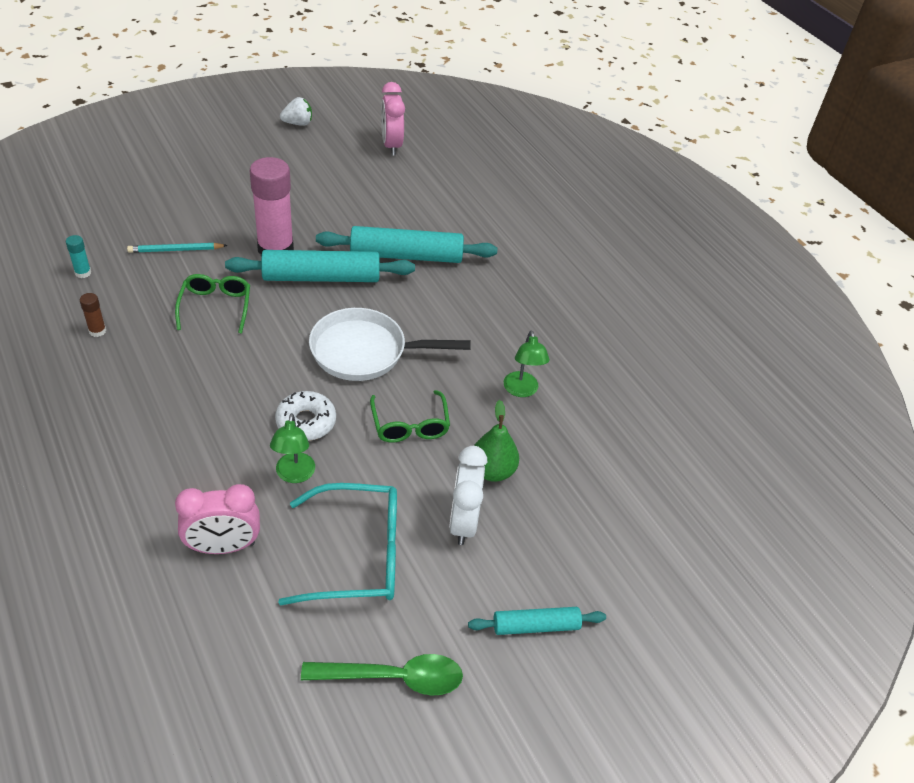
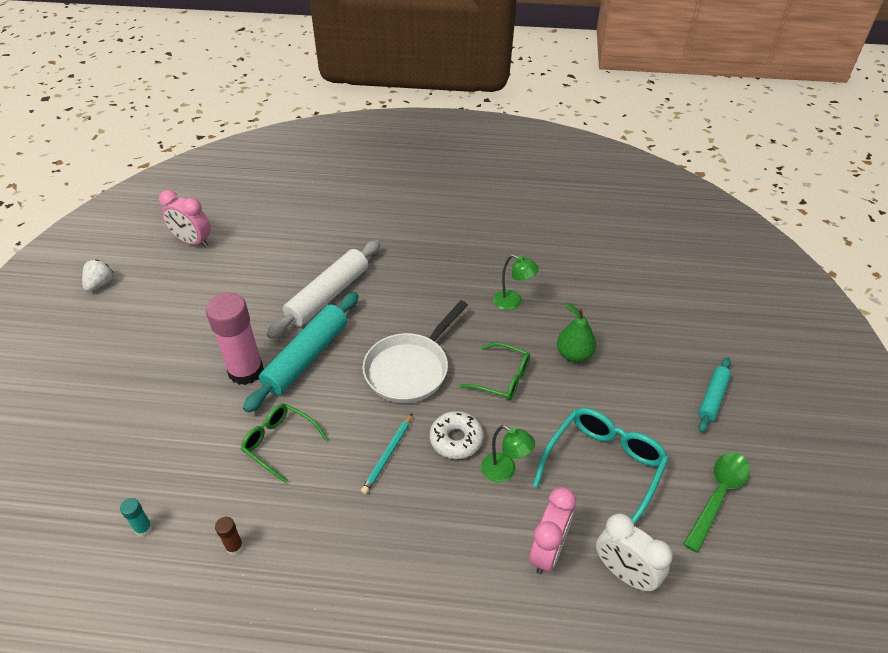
camera: 50 degrees left, 0 degrees up
turquoise pencil [127,243,228,253] -> turquoise pencil moved to [361,413,413,494]
turquoise rolling pin [316,226,497,263] -> white rolling pin [266,240,380,339]
white clock [449,446,487,545] -> white clock moved to [596,513,673,592]

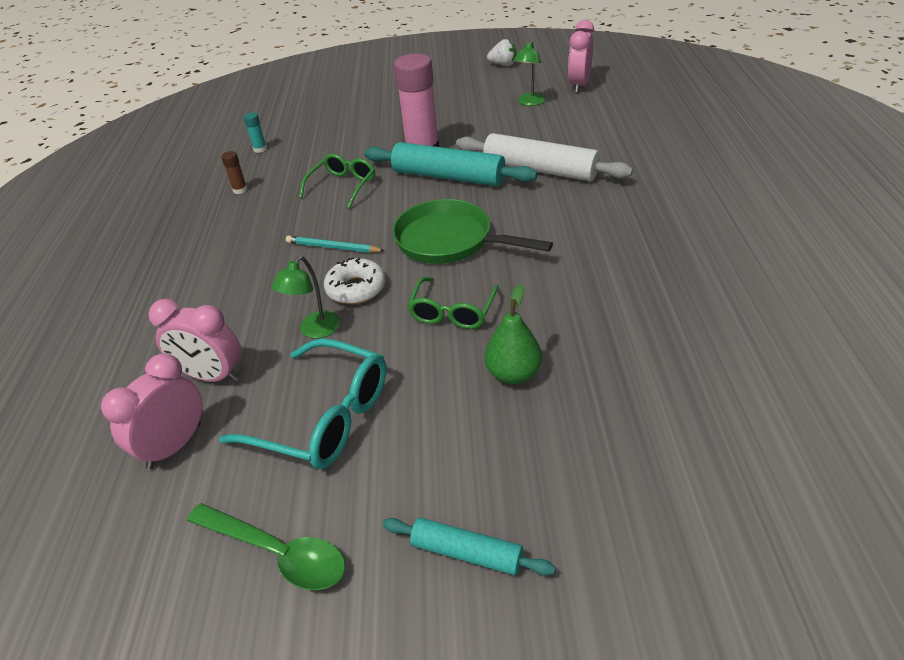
camera: 85 degrees right, 5 degrees down
white pan [363,300,468,403] -> green pan [392,199,553,264]
green lamp [493,254,539,310] -> green lamp moved to [514,40,545,106]
white clock [596,513,673,592] -> pink clock [101,353,202,469]

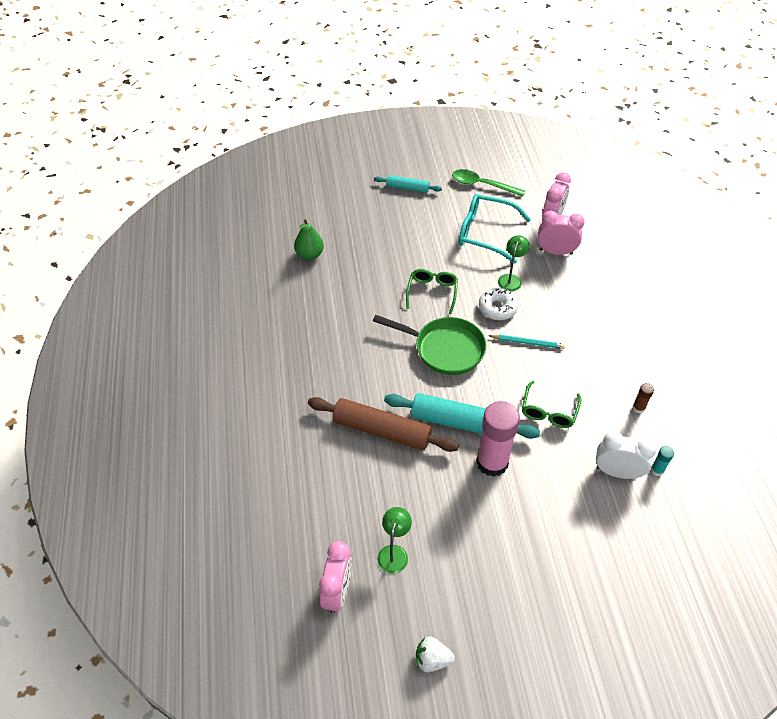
camera: 170 degrees right, 10 degrees up
white rolling pin [456,133,633,181] -> brown rolling pin [308,397,459,452]
green pear [485,284,542,384] -> green pear moved to [294,219,324,260]
none -> white clock [596,431,657,479]

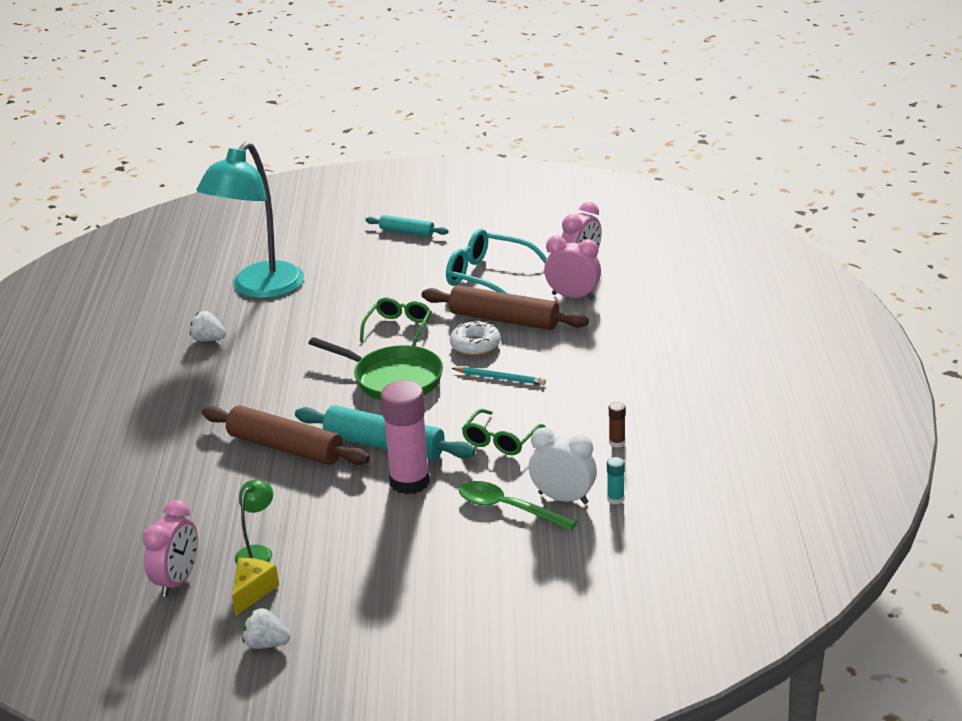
camera: 10 degrees right, 20 degrees down
green pear [294,219,324,260] -> turquoise lamp [196,142,304,298]
green spoon [452,169,525,197] -> green spoon moved to [459,481,578,530]
green lamp [498,235,530,291] -> brown rolling pin [422,285,589,330]
none -> white strawberry [190,311,226,341]
none -> yellow cheese [232,558,279,616]

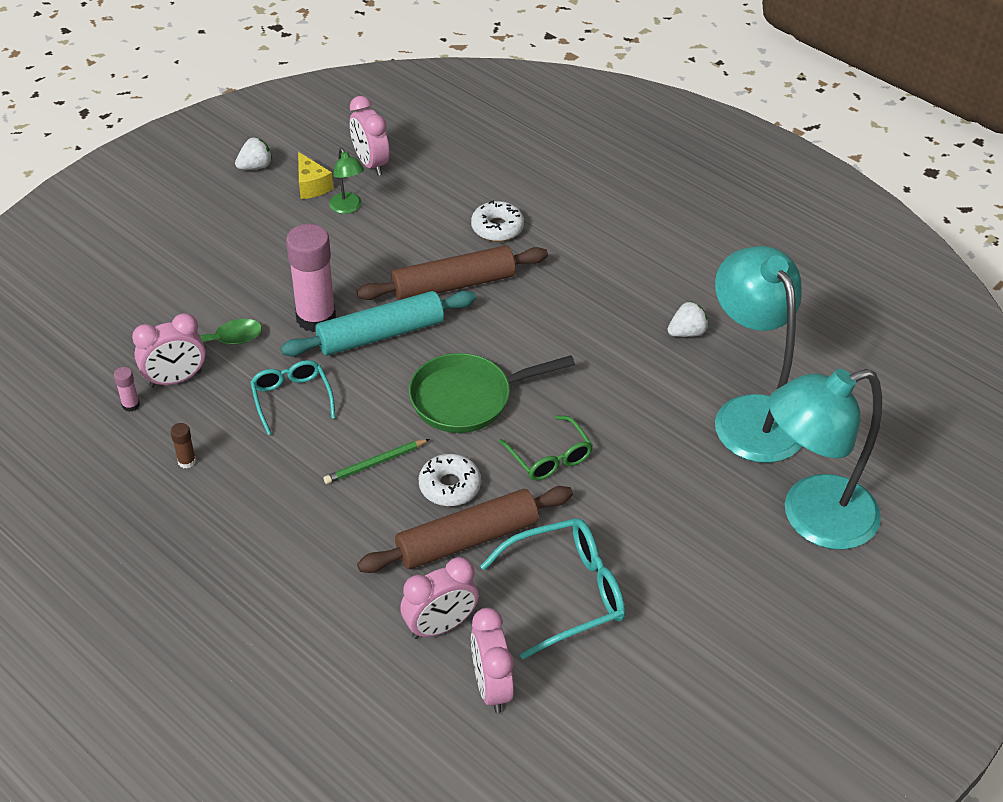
camera: 130 degrees right, 15 degrees up
turquoise rolling pin [365,215,449,237] -> none
turquoise pencil [452,367,546,385] -> green pencil [324,439,430,484]
green glasses [462,409,546,455] -> turquoise glasses [250,360,336,435]
white clock [529,427,597,504] -> pink clock [132,313,206,387]
turquoise glue stick [607,457,625,505] -> pink glue stick [114,367,140,412]
none -> white donut [471,200,524,242]
none -> turquoise lamp [769,369,882,550]

